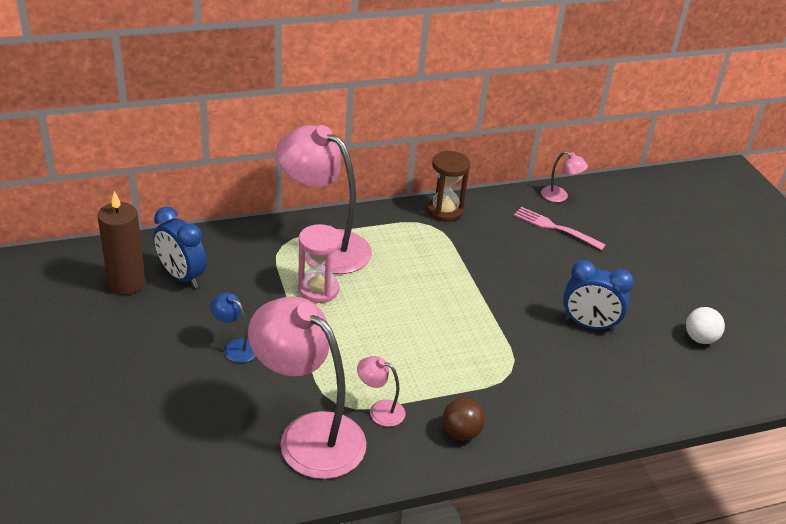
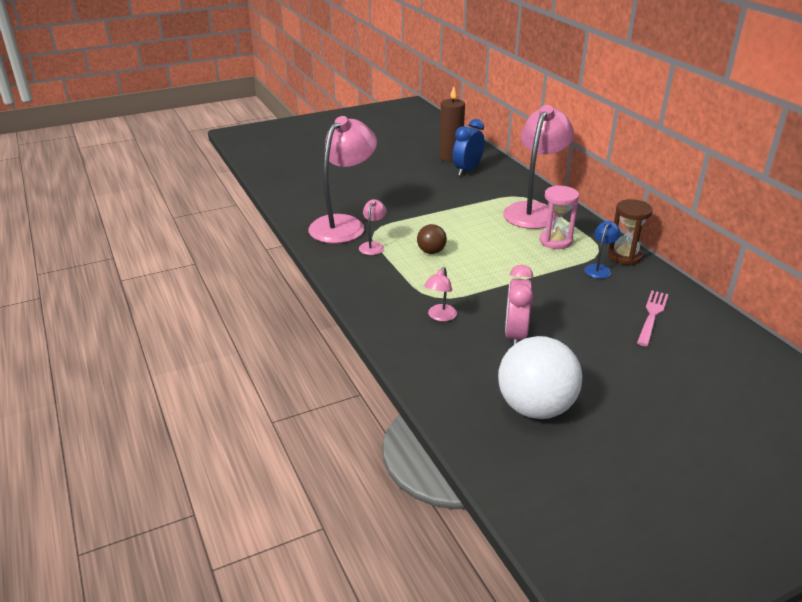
camera: 85 degrees right, 5 degrees down
blue lamp [210,293,256,363] -> blue lamp moved to [584,221,621,279]
pink hourglass [298,224,342,303] -> pink hourglass moved to [539,185,579,249]
brown ball [442,398,485,441] -> brown ball moved to [417,224,447,254]
pink lamp [541,151,588,202] -> pink lamp moved to [424,267,457,321]
blue clock [563,260,634,332] -> pink clock [505,265,533,345]
white ball [686,307,725,344] -> white ball [498,336,582,419], size x2.04

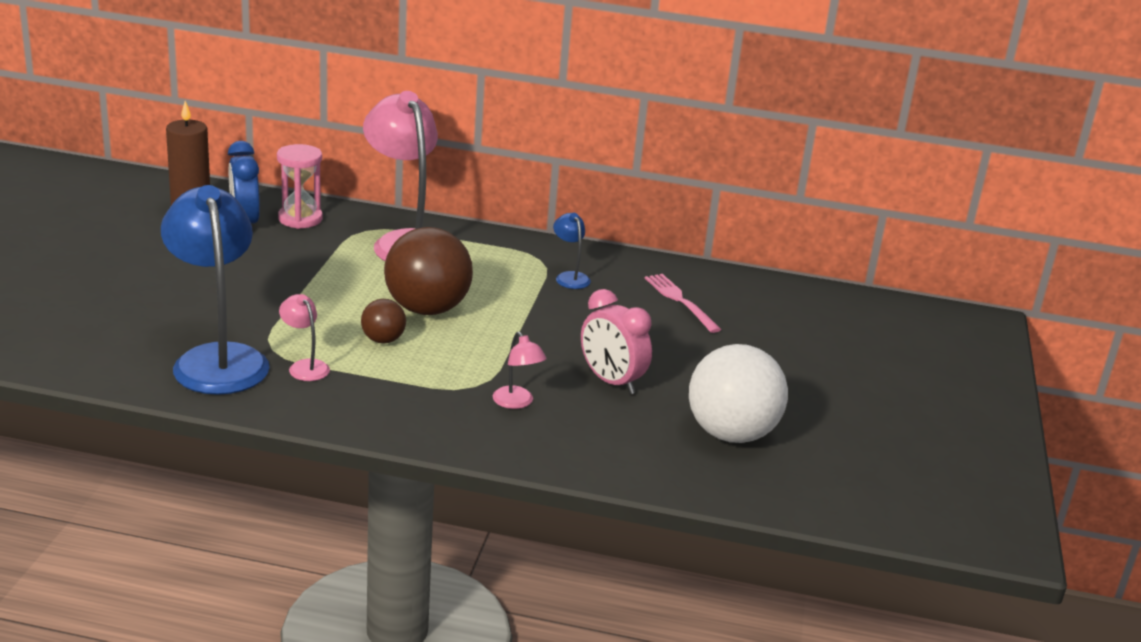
camera: 55 degrees left, 5 degrees down
pink lamp [308,116,377,244] -> blue lamp [161,185,270,395]
pink hourglass [539,185,579,249] -> pink hourglass moved to [277,144,323,229]
brown hourglass [608,199,653,265] -> none
none -> brown ball [384,227,473,315]

